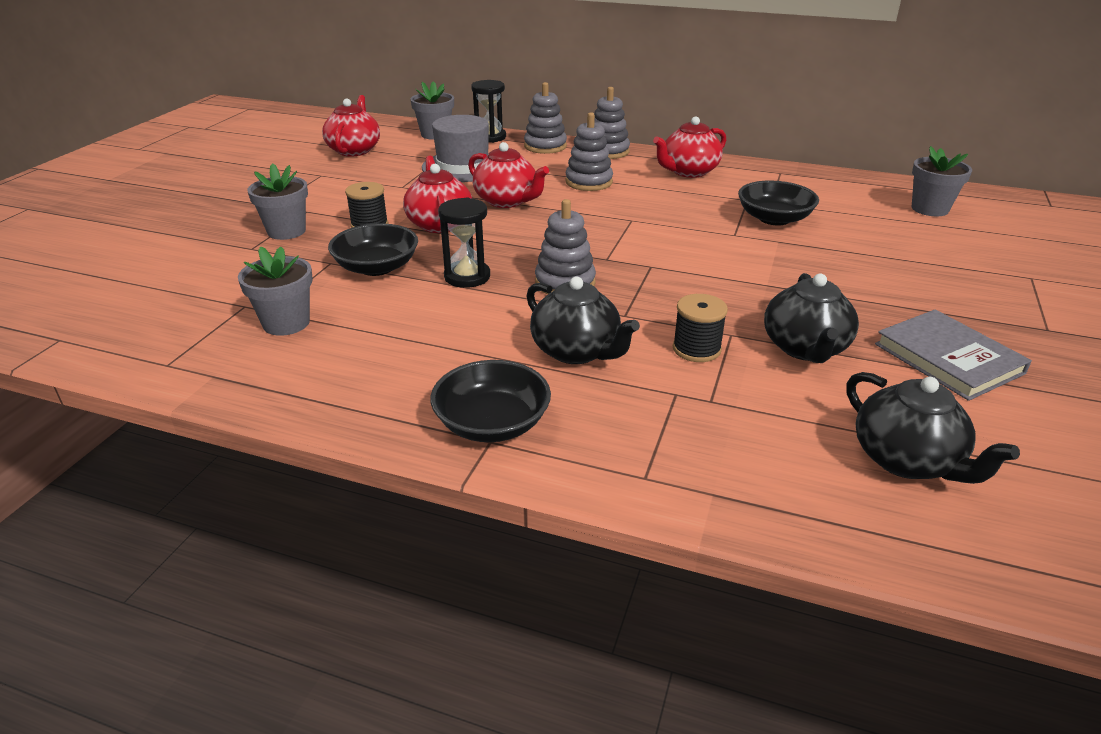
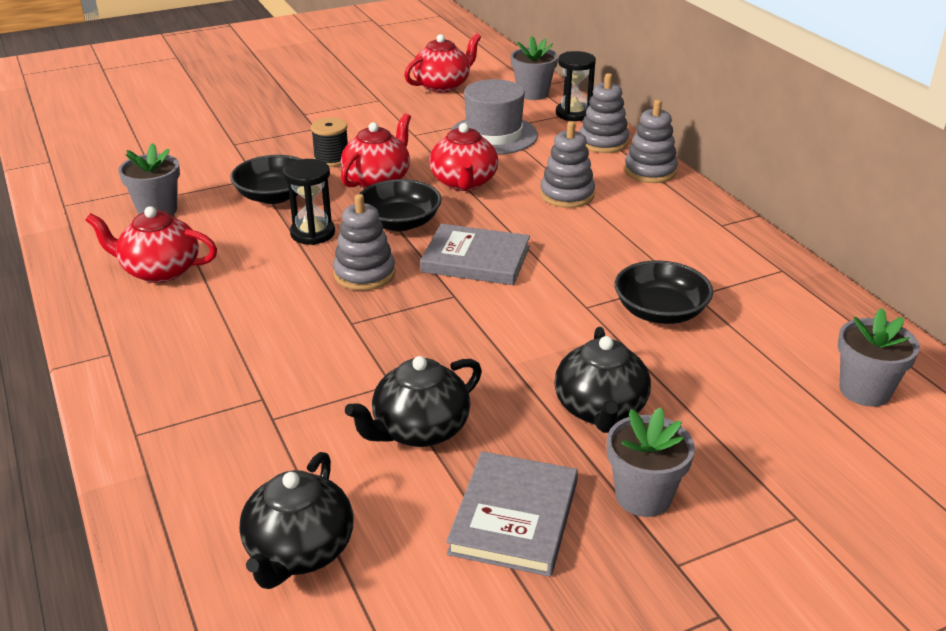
camera: 45 degrees right, 0 degrees up
grey flower pot [247,163,308,240] -> grey flower pot moved to [607,407,695,517]
black bowl [430,360,551,442] -> black bowl moved to [359,179,442,231]
black teapot [526,277,640,364] -> black teapot moved to [554,327,651,433]
red teapot [653,116,726,178] -> red teapot moved to [85,206,217,283]
black spool [673,294,728,362] -> none
none -> grey book [420,224,530,285]

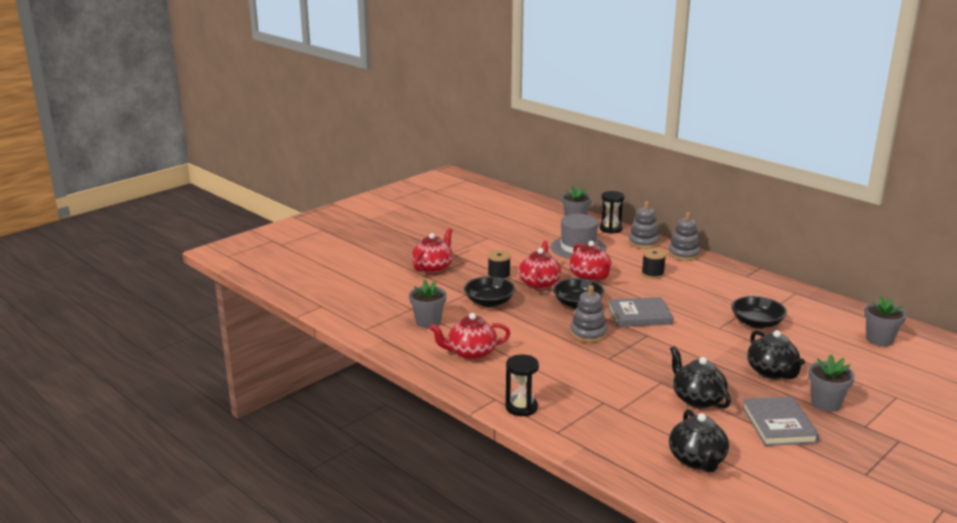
camera: 20 degrees left, 10 degrees down
black hourglass [283,159,335,245] -> black hourglass moved to [505,354,539,416]
black teapot [345,356,482,447] -> black teapot turned 120 degrees clockwise [670,346,731,409]
red teapot [404,33,481,93] -> red teapot moved to [412,228,453,274]
grey stacking toy [540,121,595,208] -> black spool [641,248,666,279]

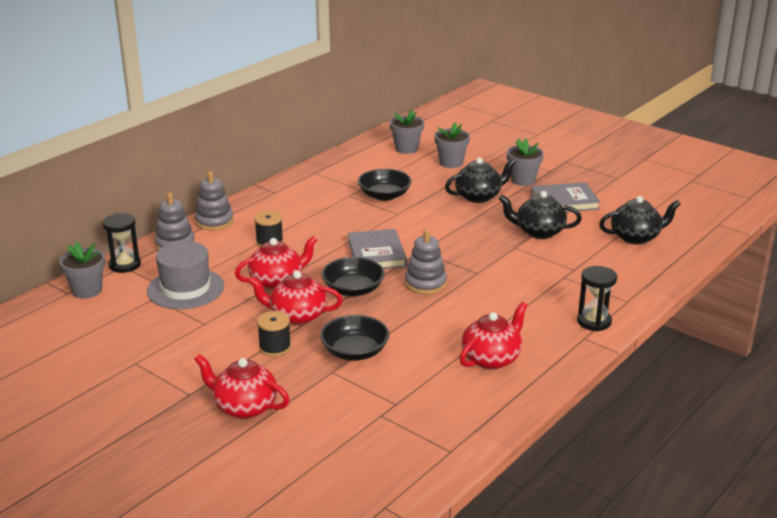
camera: 95 degrees left, 5 degrees up
grey flower pot [409,280,446,328] -> grey flower pot moved to [434,122,470,168]
red teapot [429,313,510,360] -> red teapot turned 120 degrees counterclockwise [460,302,528,370]
black teapot [670,346,731,409] -> black teapot turned 45 degrees clockwise [499,191,582,239]

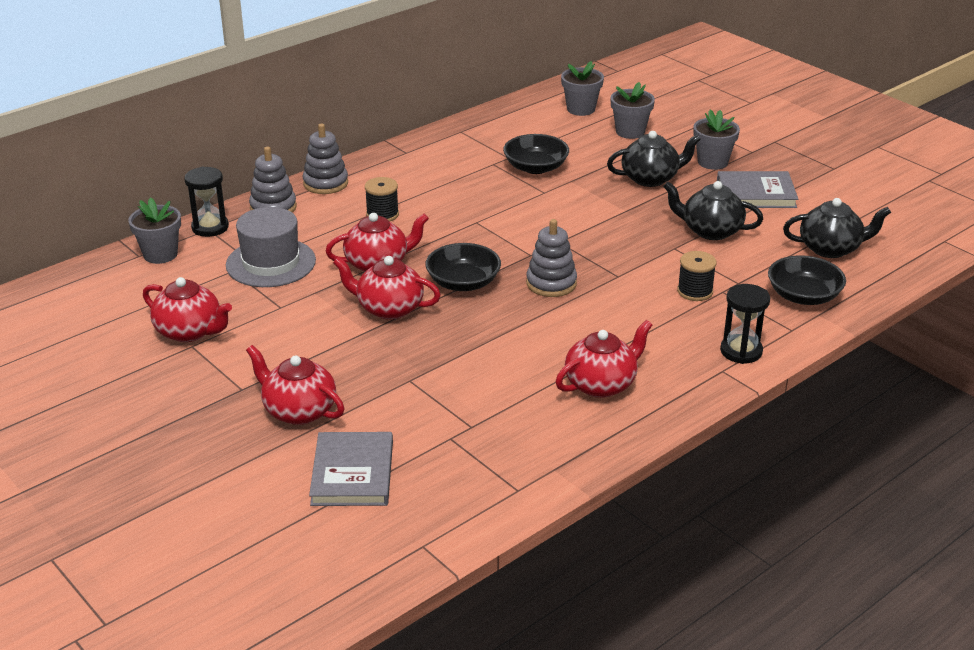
camera: 10 degrees right, 5 degrees up
black spool [257,311,291,357] -> black spool moved to [677,251,717,301]
black bowl [320,315,389,361] -> black bowl moved to [768,255,846,305]
grey book [348,229,407,269] -> grey book moved to [309,432,393,506]
none -> red teapot [143,277,232,342]

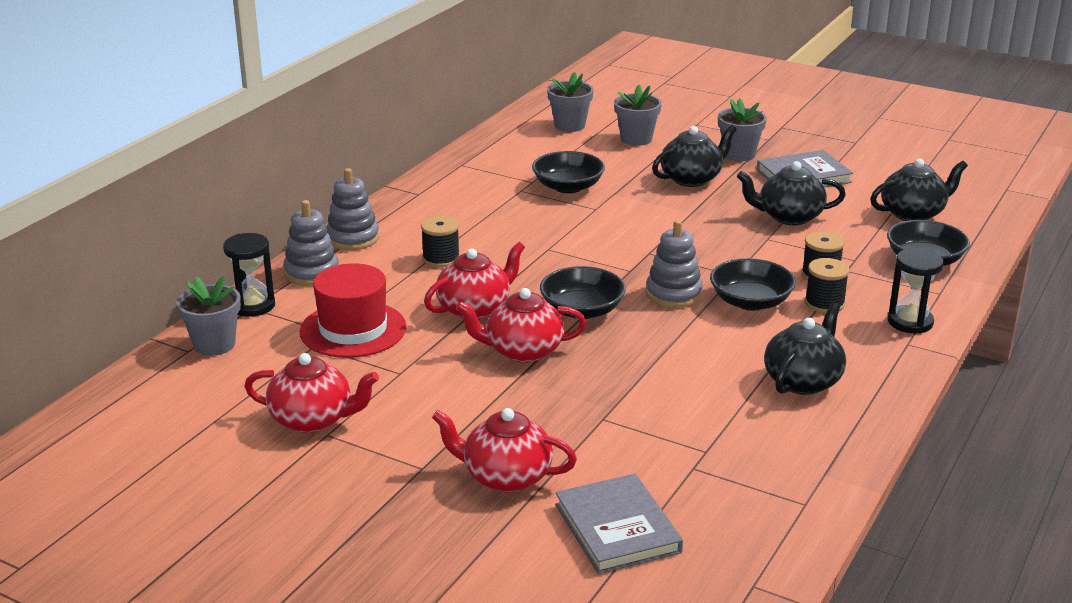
camera: 20 degrees left, 5 degrees down
grey hat [226,207,316,287] -> red hat [300,263,407,358]
red teapot [556,320,652,398] -> black teapot [764,302,846,395]
none -> black bowl [710,258,796,311]
none -> black spool [805,258,850,313]

